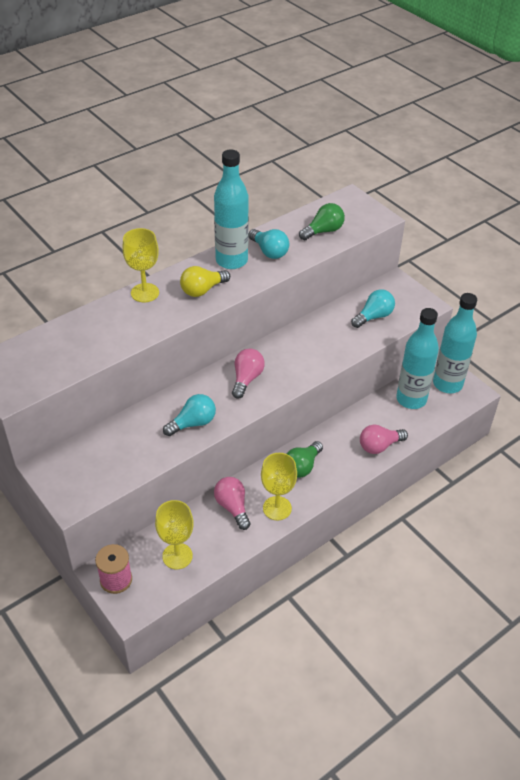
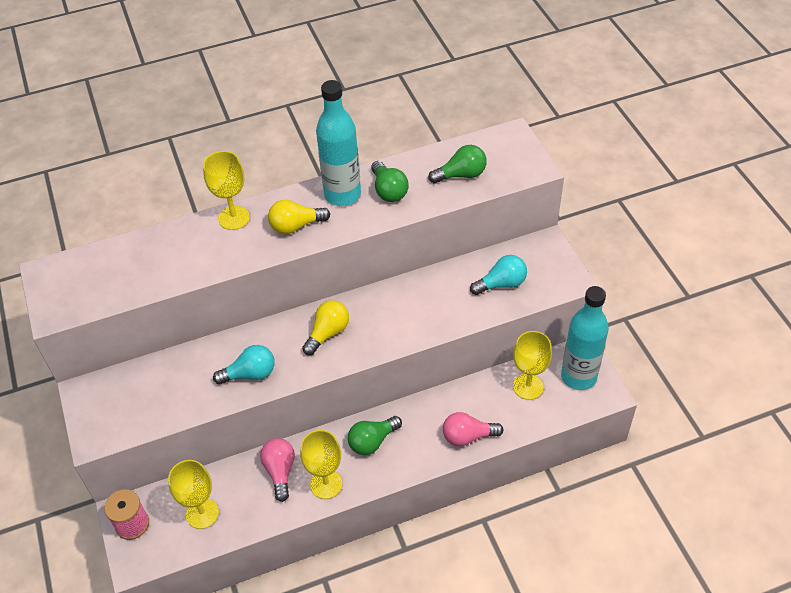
camera: 20 degrees right, 5 degrees up
pink light bulb [232,349,265,399] -> yellow light bulb [302,300,349,355]
turquoise light bulb [249,229,289,259] -> green light bulb [371,161,409,202]
turquoise bottle [396,308,439,409] -> yellow goblet [513,331,552,400]

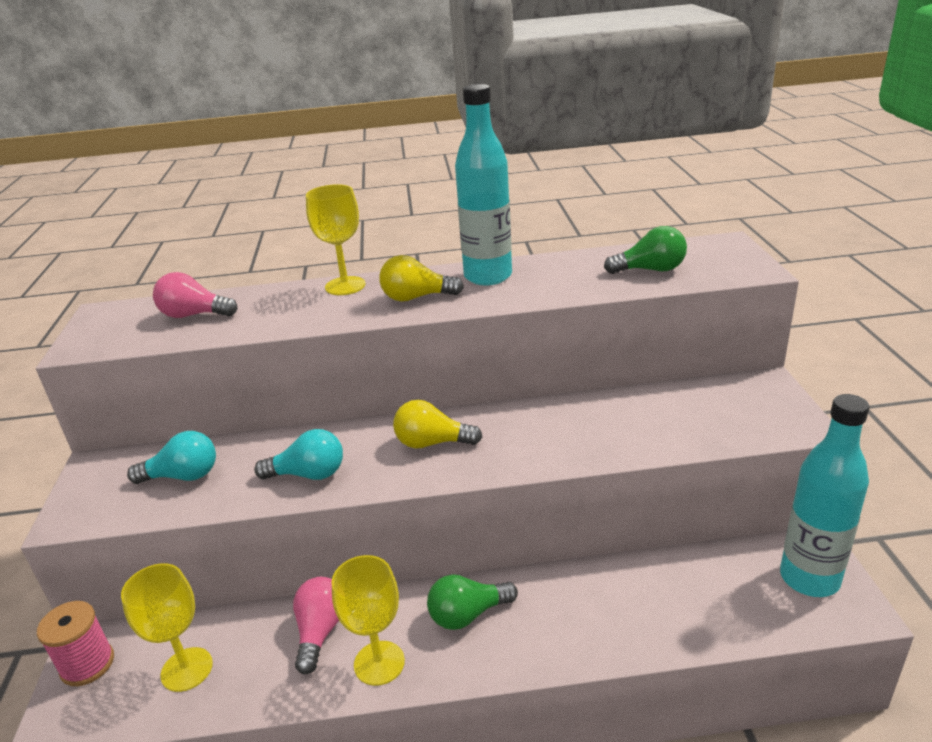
camera: 15 degrees right, 20 degrees down
yellow light bulb [302,300,349,355] -> yellow light bulb turned 135 degrees counterclockwise [393,400,482,448]
green light bulb [371,161,409,202] -> none
pink light bulb [443,412,503,446] -> pink light bulb moved to [153,272,237,318]
turquoise light bulb [470,255,527,295] -> turquoise light bulb moved to [127,431,216,484]
yellow goblet [513,331,552,400] -> none

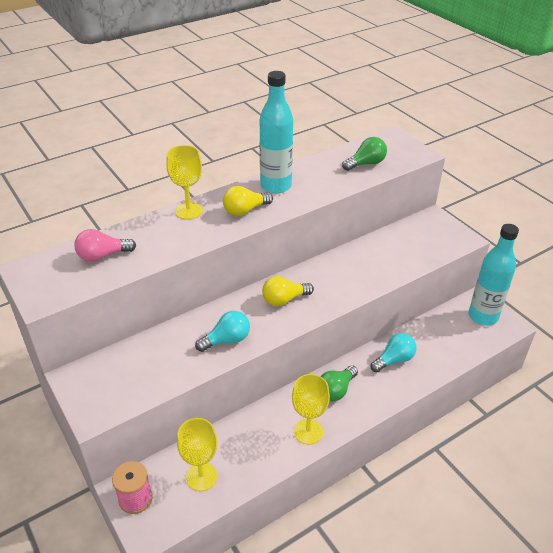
camera: 30 degrees left, 10 degrees up
turquoise light bulb [127,431,216,484] -> turquoise light bulb moved to [371,333,417,372]
pink light bulb [293,577,339,674] -> none

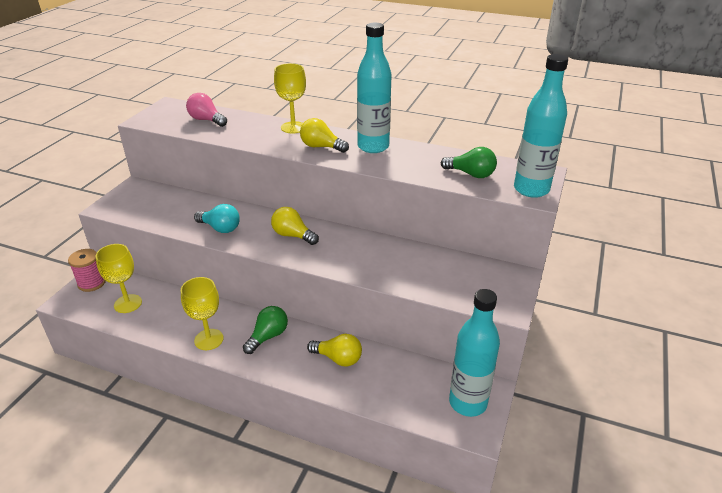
camera: 55 degrees right, 5 degrees down
green light bulb [321,366,358,401] -> green light bulb turned 120 degrees clockwise [243,306,288,354]
turquoise light bulb [371,333,417,372] -> yellow light bulb [307,334,362,367]
none -> turquoise bottle [514,54,568,198]

